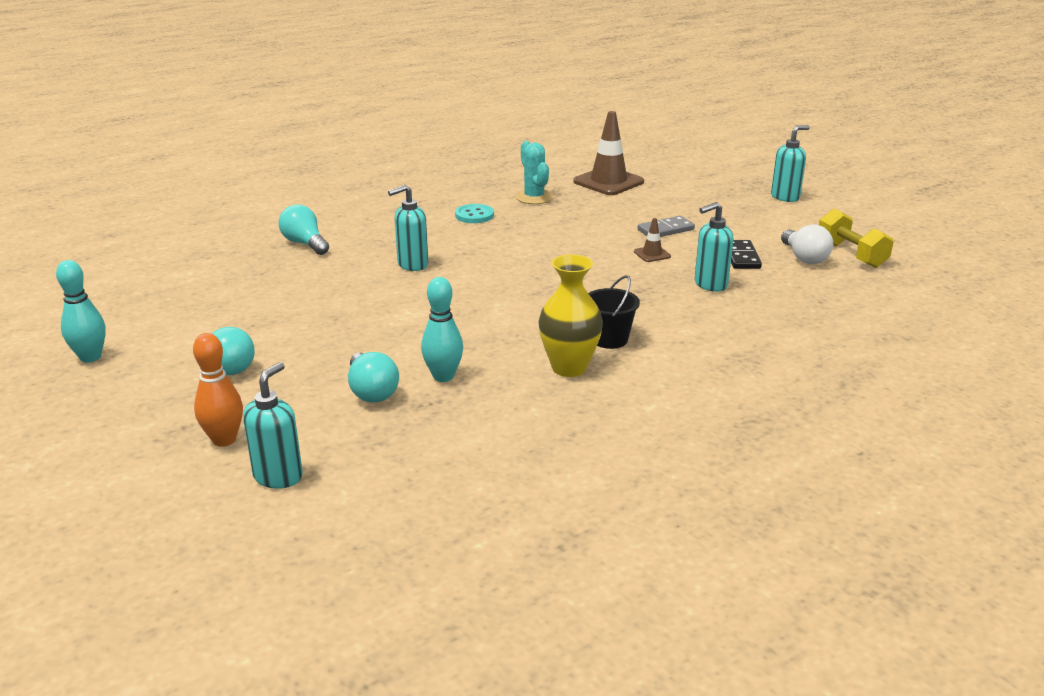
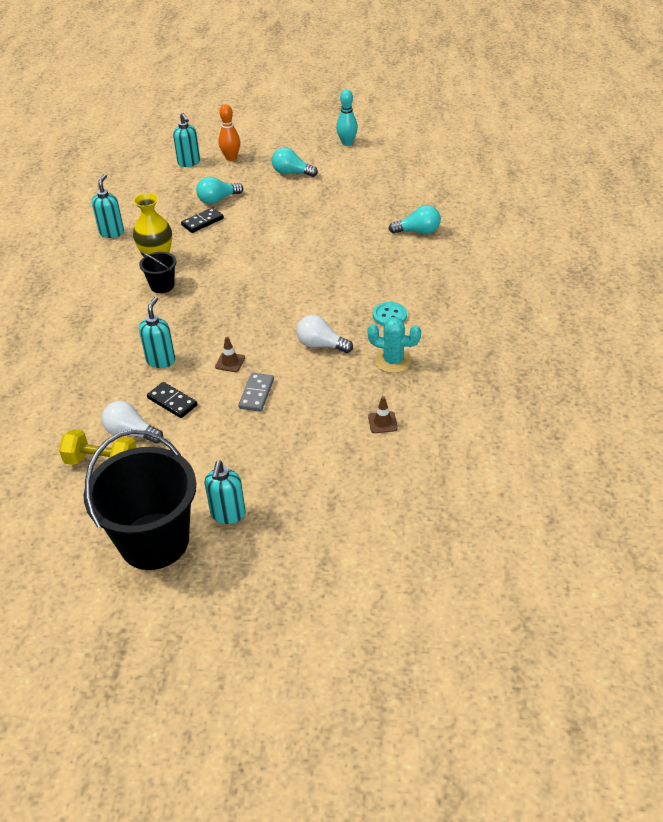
camera: 130 degrees right, 15 degrees up
turquoise light bulb [348,352,399,403] -> turquoise light bulb turned 45 degrees counterclockwise [196,177,243,204]
turquoise soap dispenser [388,185,428,271] -> turquoise soap dispenser moved to [92,174,124,238]
turquoise bowling pin [421,277,463,382] -> black domino [181,207,224,233]
brown traffic cone [573,111,644,195] -> brown traffic cone [368,396,398,433], size x0.46
none -> black bucket [84,429,196,570]
none -> white light bulb [296,315,353,353]

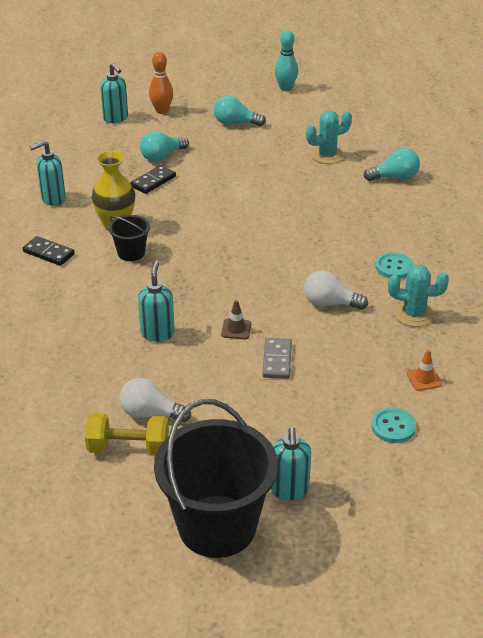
camera: 10 degrees left, 5 degrees down
turquoise soap dispenser [92,174,124,238] -> turquoise soap dispenser turned 120 degrees counterclockwise [30,140,66,206]
black domino [147,382,198,418] -> black domino moved to [22,236,75,266]
brown traffic cone [368,396,398,433] -> orange traffic cone [406,349,443,391]
none -> turquoise cactus [306,111,352,164]
none -> turquoise button [371,408,416,443]

